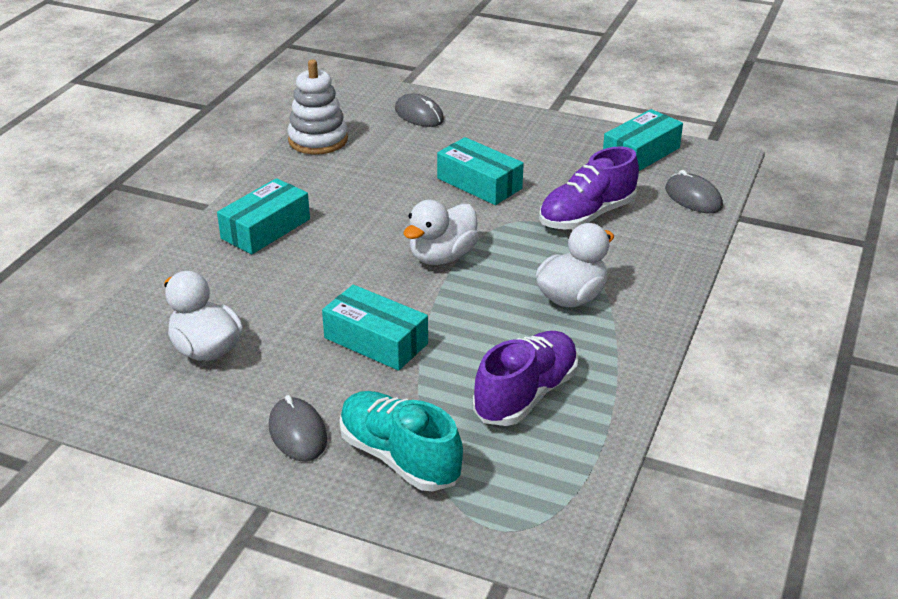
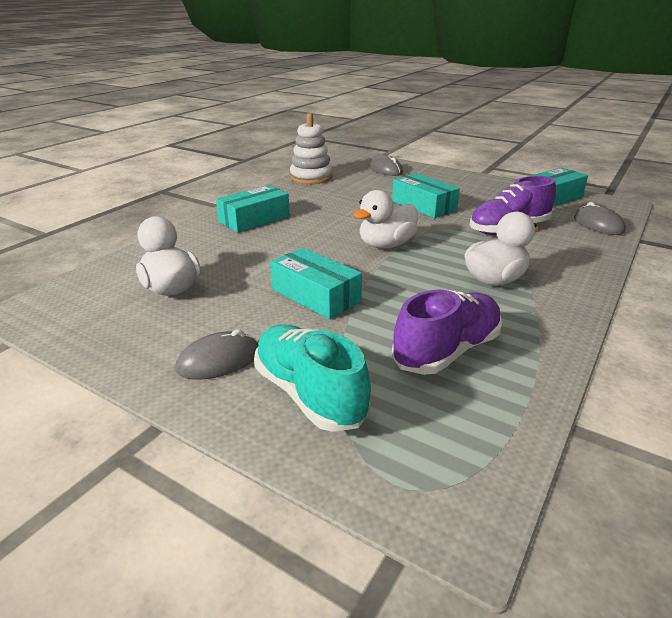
camera: 10 degrees right, 5 degrees down
grey mouse [269,395,327,462] -> grey mouse turned 75 degrees clockwise [175,329,259,380]

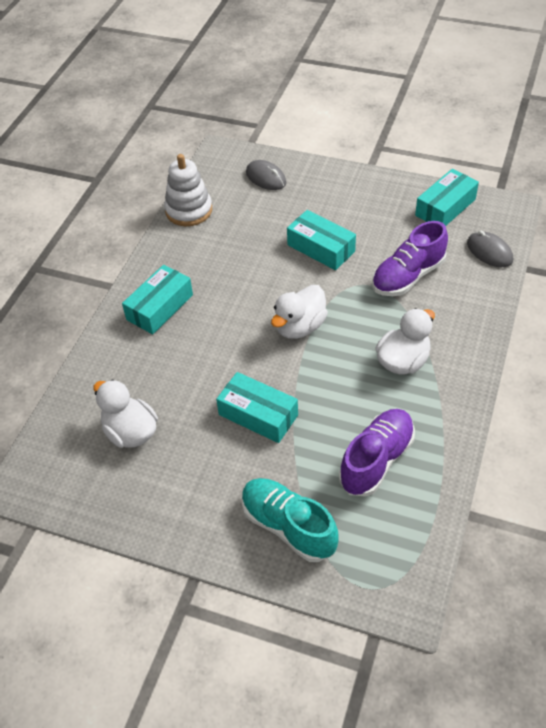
camera: 10 degrees left, 20 degrees up
grey mouse [175,329,259,380] -> none

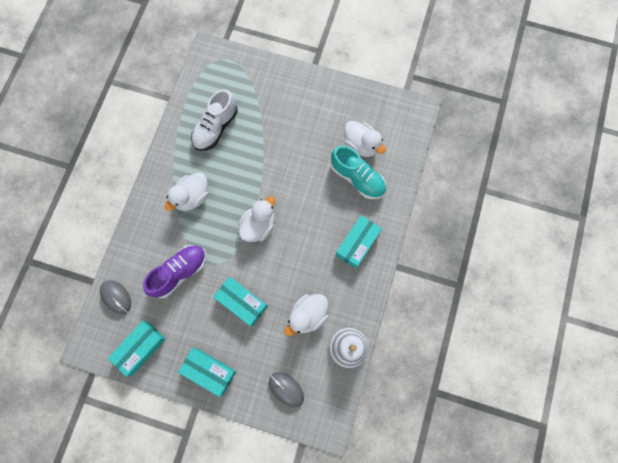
camera: 175 degrees right, 25 degrees up
turquoise box [216,372,298,443] -> turquoise box moved to [178,348,236,397]
turquoise shoe [242,478,338,562] -> turquoise shoe moved to [331,146,386,199]
purple shoe [339,409,415,497] -> white shoe [191,89,238,151]
none -> white duck [285,294,329,336]

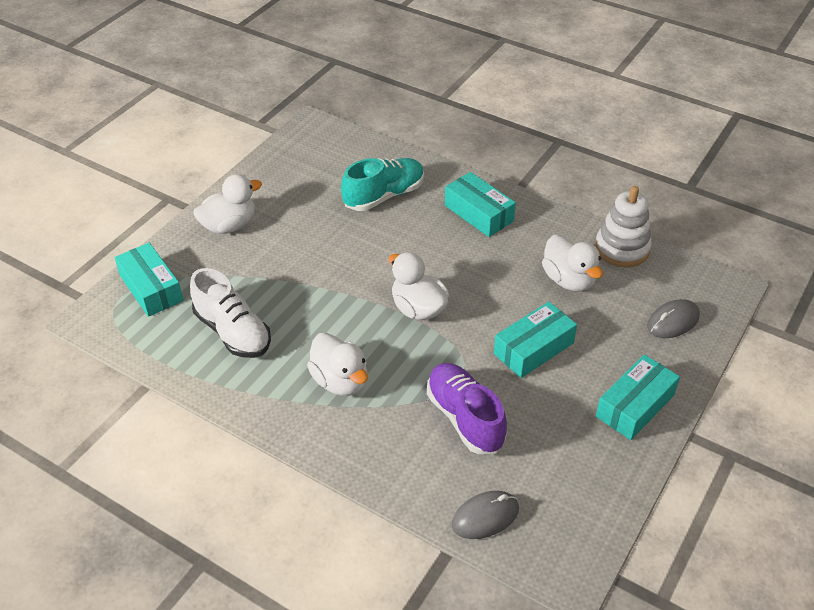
camera: 75 degrees left, 30 degrees down
turquoise box [108,321,166,377] -> turquoise box moved to [115,243,183,317]
white duck [344,121,386,157] -> white duck moved to [193,174,262,234]

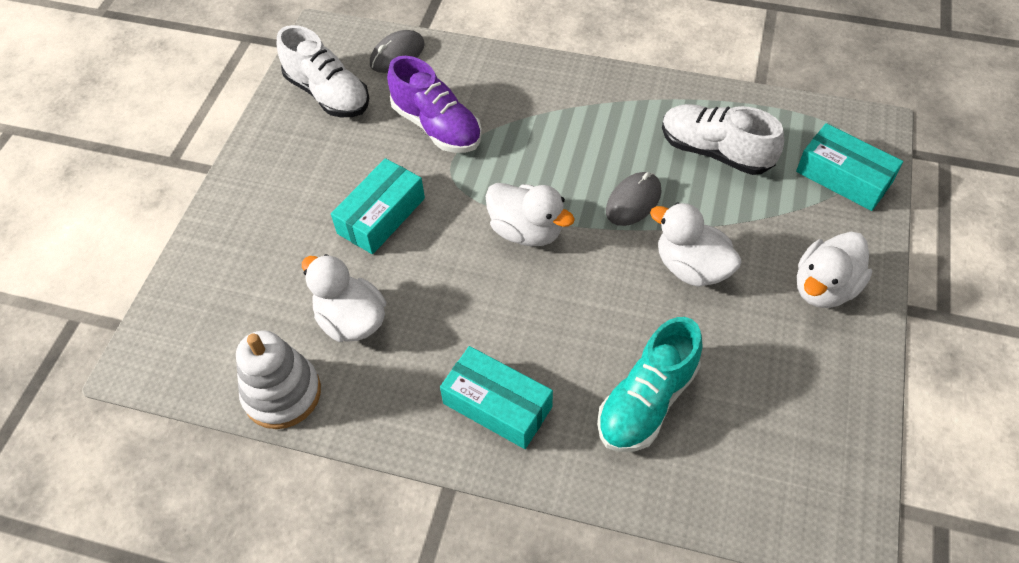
camera: 165 degrees right, 10 degrees up
white duck [307,333,368,396] -> white duck moved to [650,202,742,287]
turquoise box [596,354,680,440] -> none
grey mouse [647,299,700,338] -> grey mouse moved to [606,172,662,226]
none -> white shoe [277,25,369,117]

